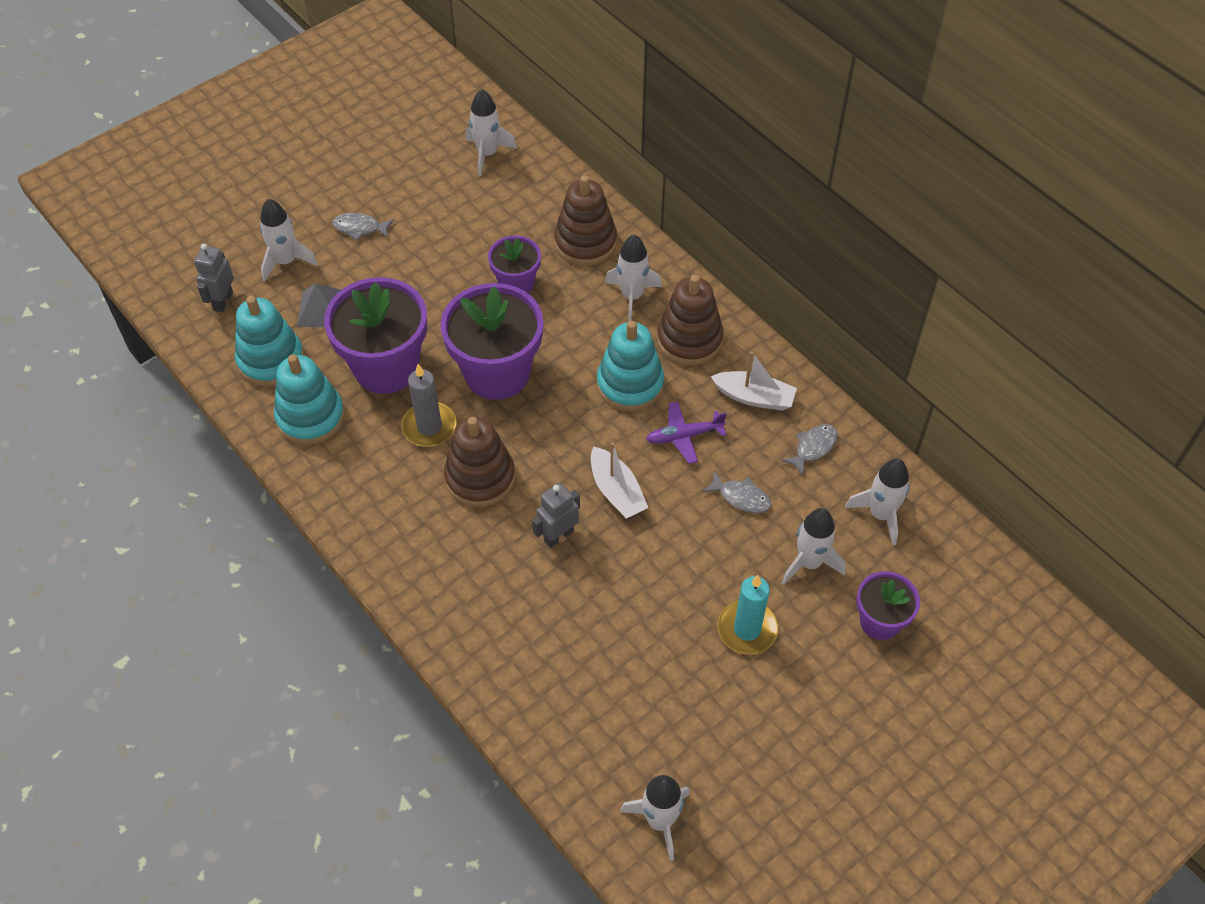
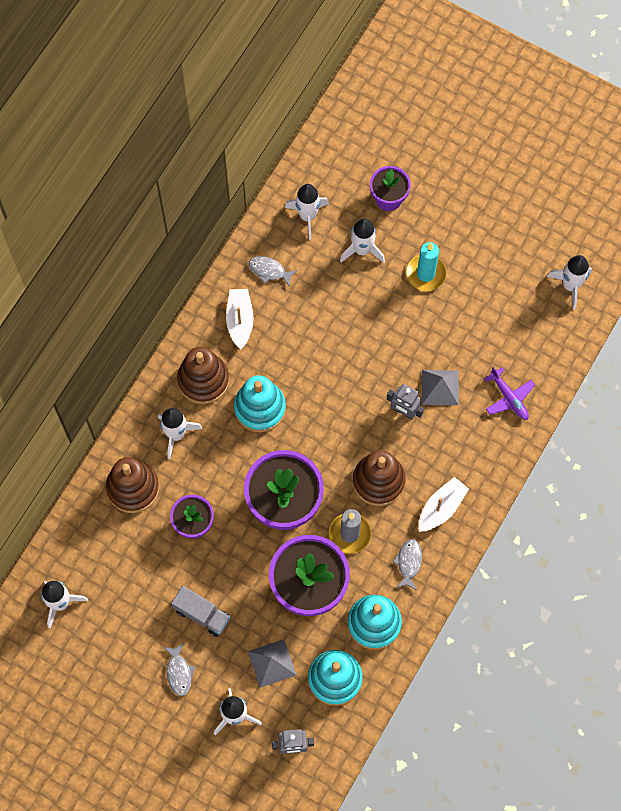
camera: 110 degrees left, 15 degrees up
white boat [591,442,648,518] -> white boat moved to [419,477,469,532]
purple plane [646,401,727,464] -> purple plane moved to [484,367,535,420]
grey fish [702,471,771,513] -> grey fish moved to [393,539,422,590]
none -> grey truck [171,586,230,637]
none -> grey pyramid [422,370,459,405]

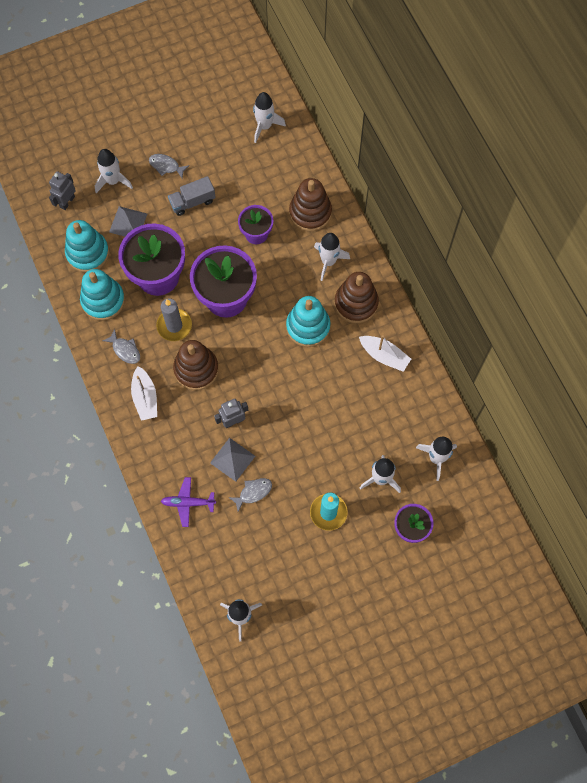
camera: 125 degrees right, 0 degrees up
grey fish [248,256,298,287] -> grey fish moved to [228,478,272,512]

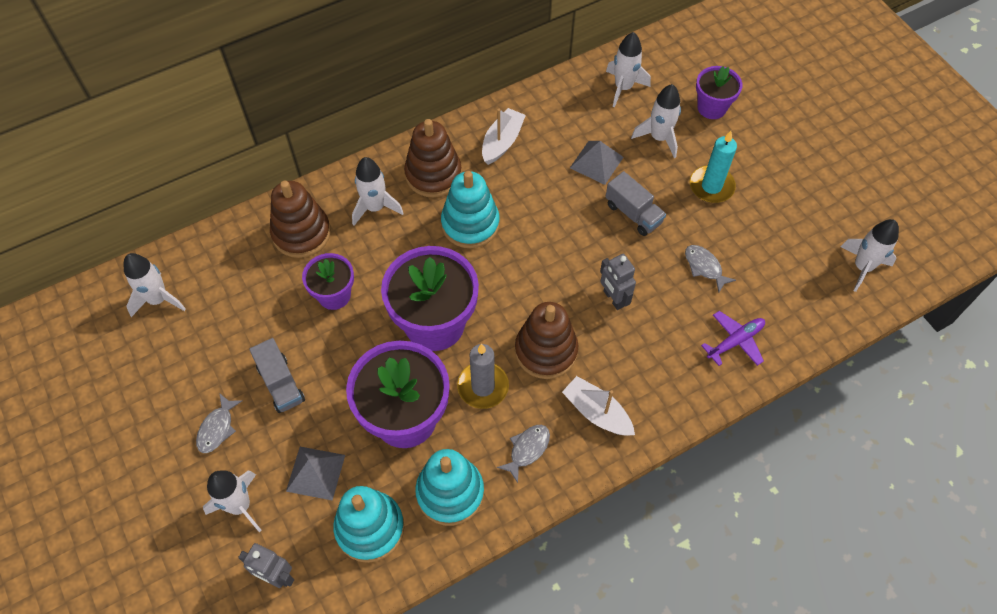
camera: 95 degrees left, 10 degrees down
white boat [131,366,157,421] -> white boat turned 120 degrees counterclockwise [562,376,635,436]
purple plane [161,477,216,527] -> purple plane turned 120 degrees counterclockwise [701,311,765,366]
grey pyramid [210,438,255,482] -> grey pyramid moved to [570,141,623,185]
none -> grey truck [605,171,666,236]

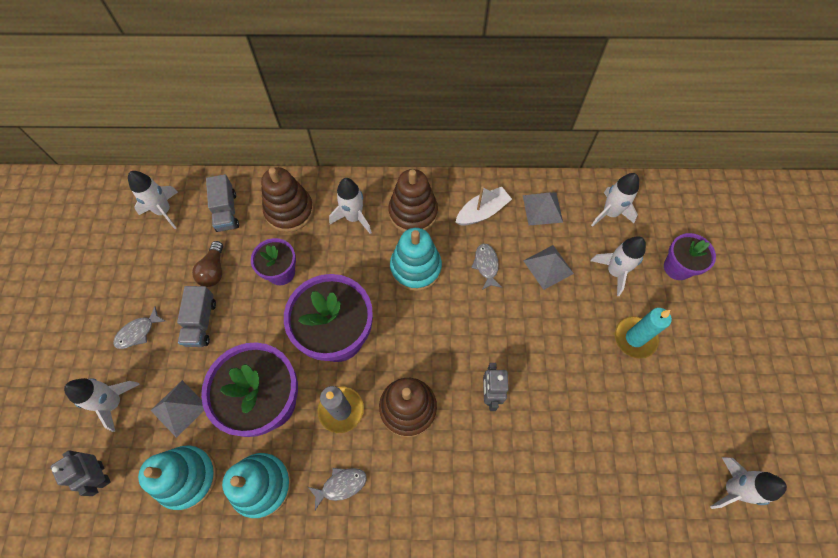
camera: 30 degrees right, 5 degrees up
white boat [562,376,635,436] -> none
grey truck [605,171,666,236] -> grey truck moved to [206,174,239,232]
grey fish [685,245,736,293] -> grey fish moved to [471,243,502,290]
purple plane [701,311,765,366] -> none
none -> brown light bulb [192,241,223,287]
none -> grey pyramid [523,193,563,225]

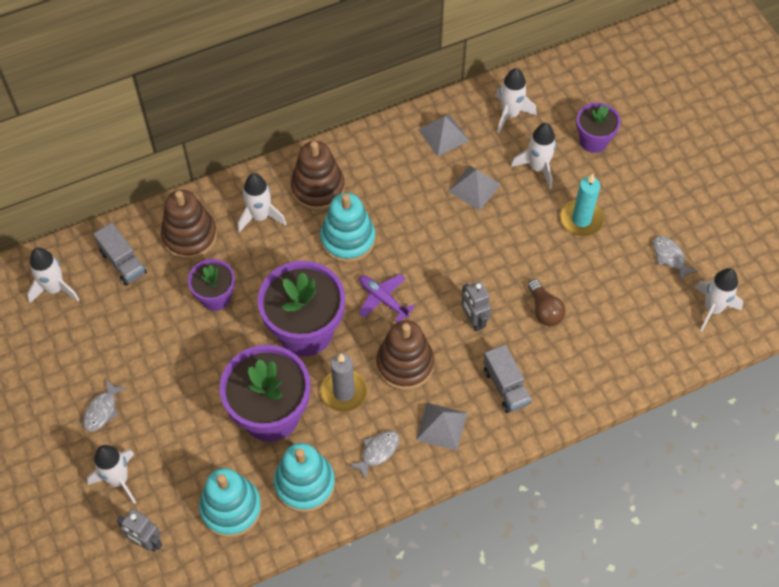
camera: 25 degrees left, 5 degrees down
grey pyramid [150,380,204,438] -> grey pyramid moved to [416,403,467,451]
grey truck [177,286,216,347] -> grey truck moved to [483,344,531,413]
brown light bulb [192,241,223,287] -> brown light bulb moved to [528,279,566,326]
white boat [456,186,512,226] -> none
grey fish [471,243,502,290] -> grey fish moved to [653,236,698,282]
none -> purple plane [359,274,415,322]

